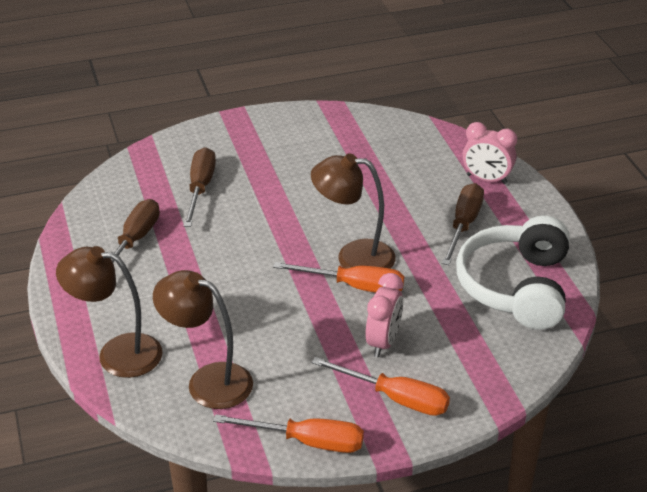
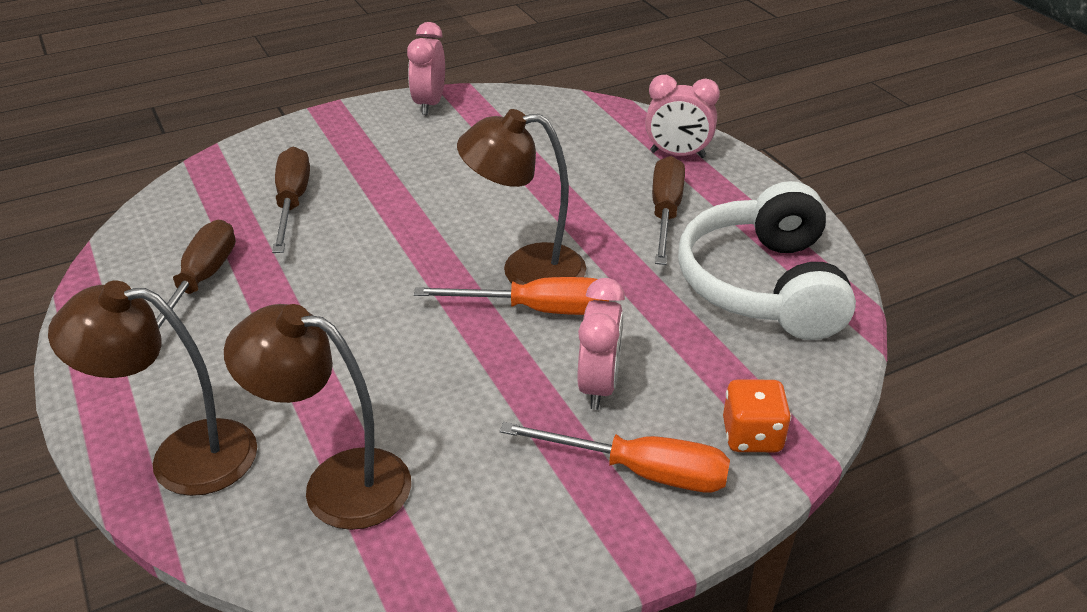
camera: 10 degrees left, 0 degrees up
orange screwdriver [213,414,364,453] -> none
none -> pink clock [407,22,445,115]
none -> orange dice [723,379,791,452]

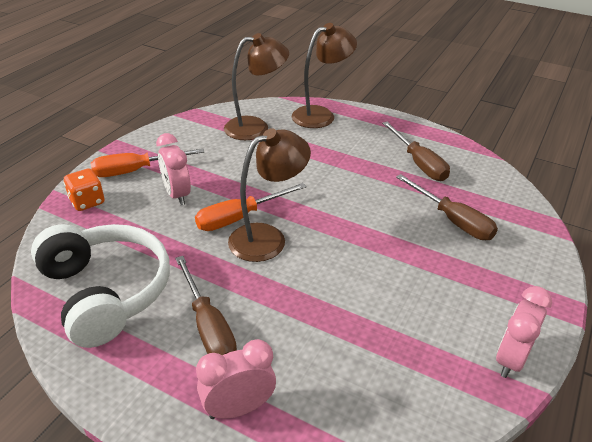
camera: 145 degrees right, 0 degrees up
pink clock [407,22,445,115] -> pink clock turned 120 degrees counterclockwise [496,286,552,378]

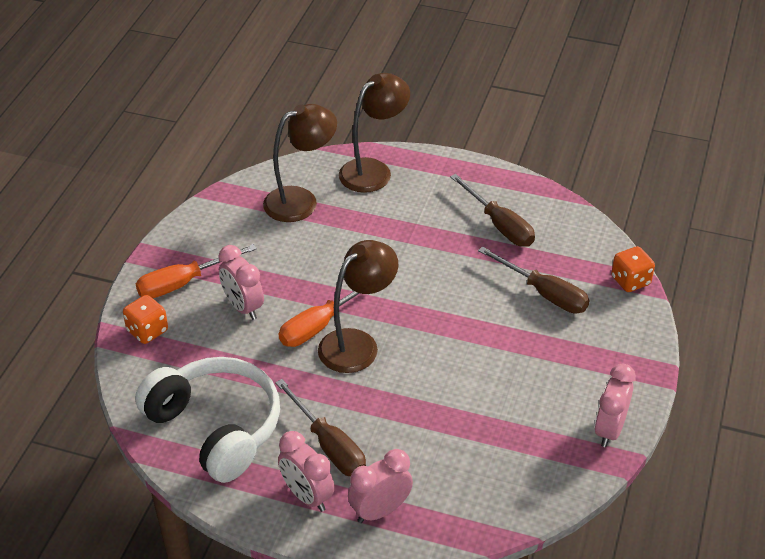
camera: 10 degrees left, 5 degrees up
none -> pink clock [278,431,335,512]
none -> orange dice [611,246,655,292]

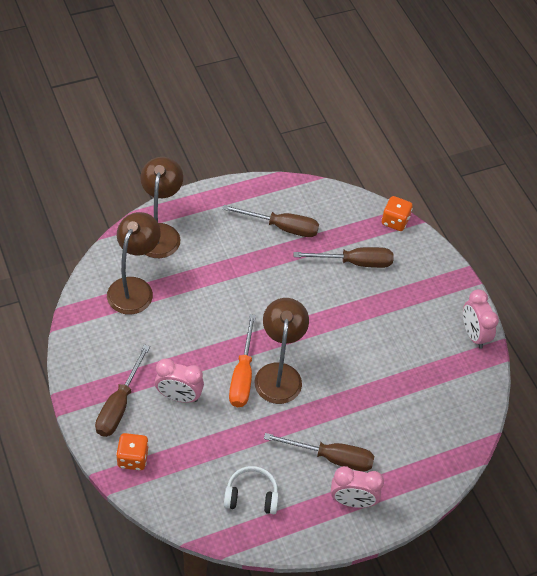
camera: 45 degrees left, 10 degrees up
white headphones [135,357,280,483] -> white headphones [224,466,279,514], size x0.50
orange screwdriver [136,244,257,298] -> brown screwdriver [95,344,150,437]
pink clock [348,449,413,523] -> none

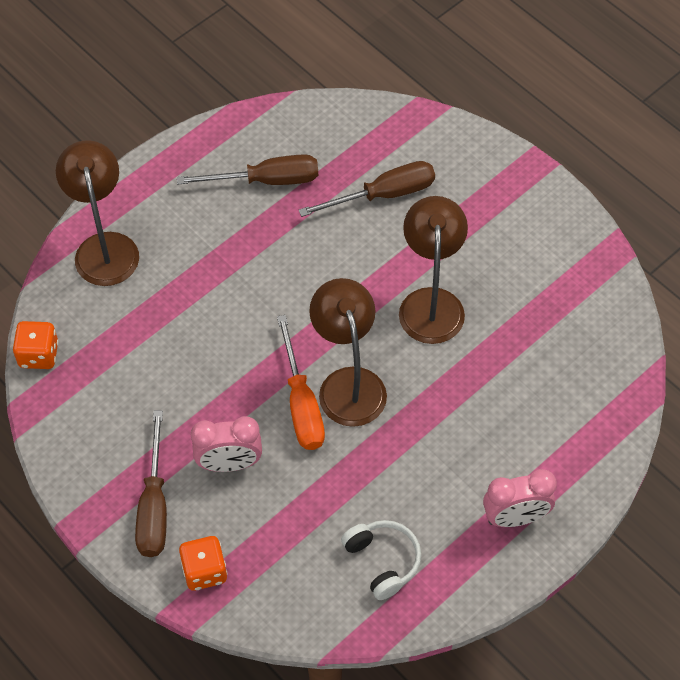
camera: 15 degrees left, 5 degrees up
brown lamp [107,212,161,315] -> brown lamp moved to [399,196,468,344]
white headphones [224,466,279,514] -> white headphones turned 75 degrees clockwise [341,520,421,600]
brown screwdriver [264,433,374,471] -> none
orange dice [382,196,413,231] -> orange dice moved to [13,321,59,369]
pink clock [463,289,499,349] -> none

